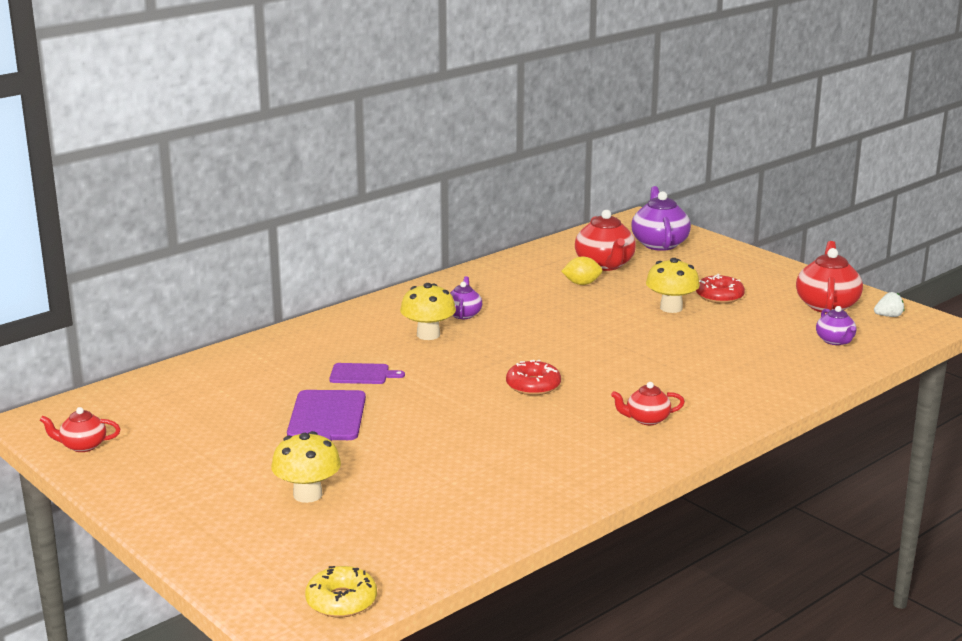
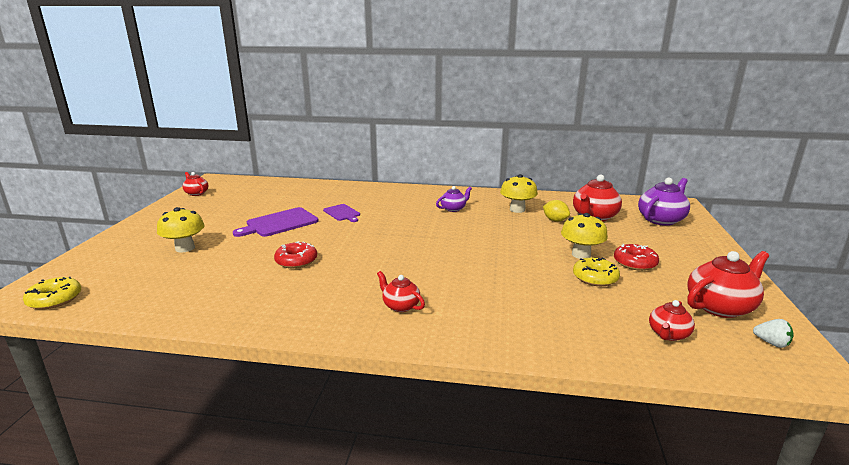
camera: 50 degrees right, 0 degrees up
yellow mushroom [400,283,456,340] -> yellow mushroom moved to [500,174,538,213]
red donut [506,360,561,395] -> red donut moved to [274,241,317,268]
purple teapot [816,306,857,345] -> red teapot [649,300,695,341]
none -> yellow donut [573,258,620,286]

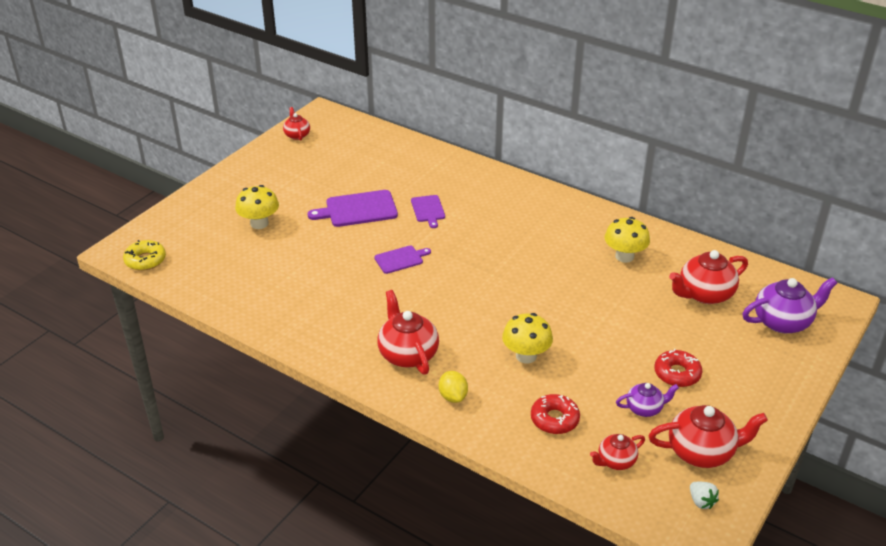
camera: 25 degrees right, 15 degrees up
red donut [274,241,317,268] -> red donut moved to [531,394,580,434]
red teapot [377,271,425,312] -> red teapot [377,290,439,375], size x1.73
purple teapot [436,186,472,212] -> purple teapot moved to [616,383,679,417]
yellow lemon [543,200,570,222] -> yellow lemon moved to [439,371,468,403]
yellow mushroom [561,213,608,259] -> yellow mushroom moved to [502,313,553,364]
yellow donut [573,258,620,286] -> none
none -> purple cutting board [374,246,431,274]

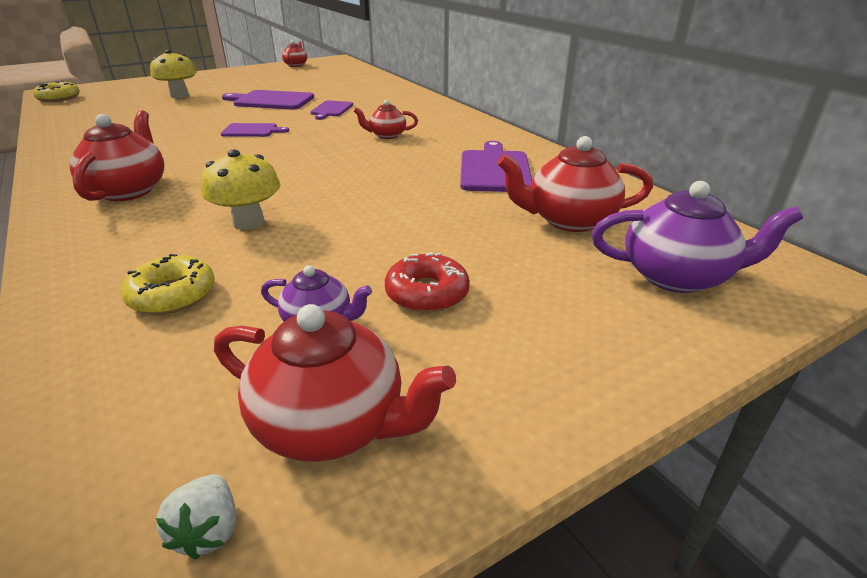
camera: 25 degrees right, 5 degrees down
yellow lemon [439,371,468,403] -> none
red donut [531,394,580,434] -> yellow donut [121,254,215,315]
red teapot [590,434,645,470] -> red teapot moved to [354,100,418,139]
yellow mushroom [604,217,650,263] -> purple cutting board [460,141,532,192]

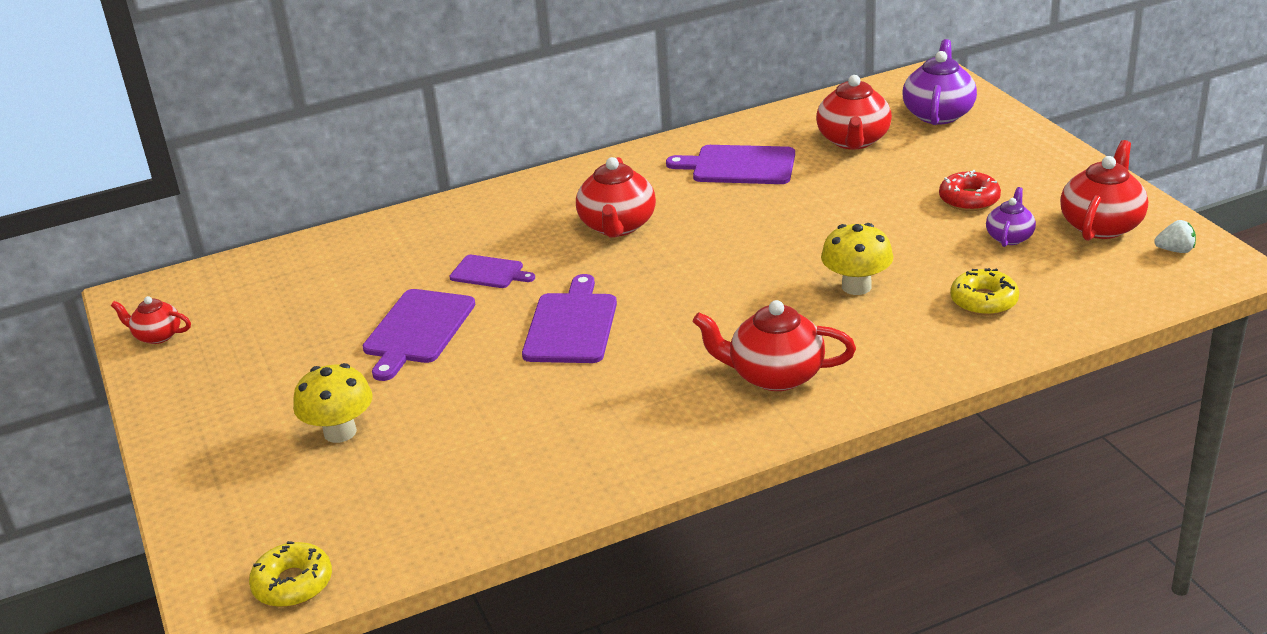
camera: 80 degrees left, 0 degrees up
purple cutting board [221,123,289,137] -> purple cutting board [522,274,617,363], size x1.65
red teapot [354,100,418,139] -> red teapot [576,157,656,238], size x1.73

